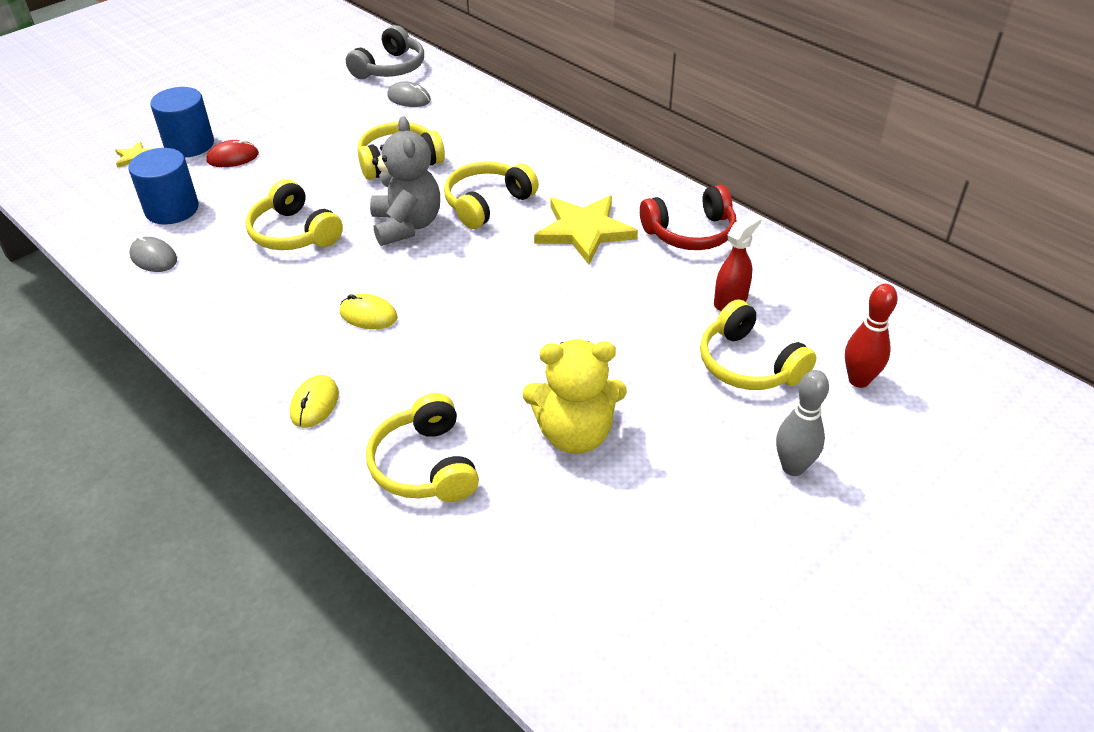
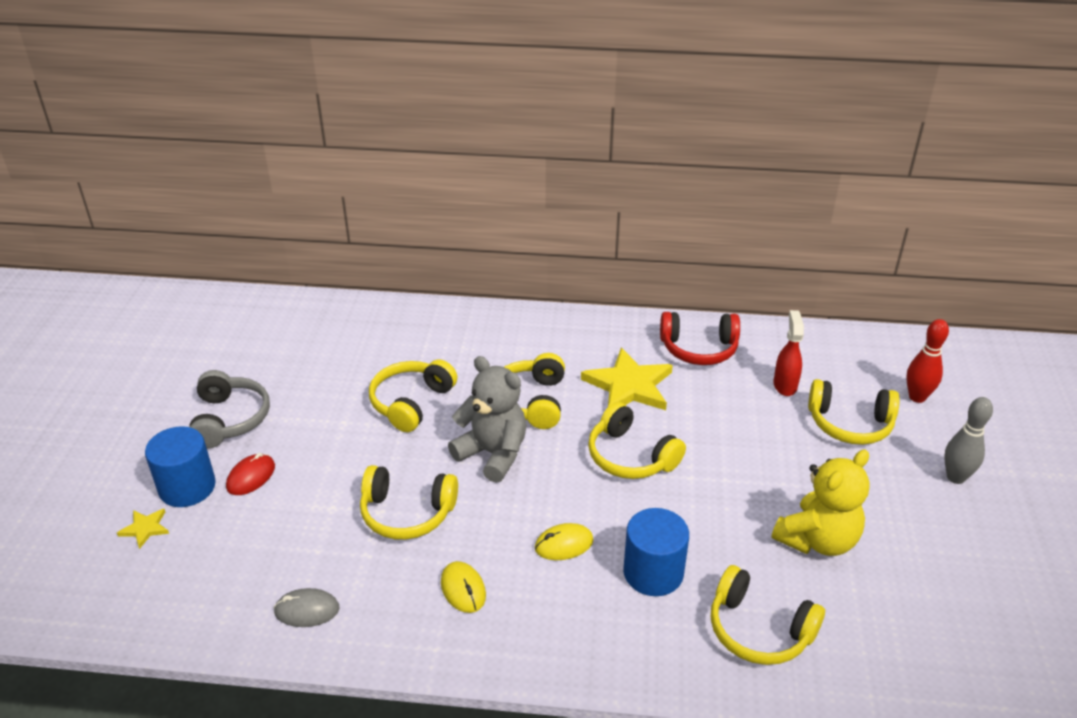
camera: 40 degrees left, 5 degrees down
blue cylinder [129,148,199,225] -> blue cylinder moved to [623,508,689,596]
yellow mouse [290,375,339,428] -> yellow mouse moved to [441,561,486,613]
grey headphones [346,25,424,79] -> grey headphones moved to [189,370,270,449]
grey mouse [387,81,431,107] -> none
red headphones [640,184,736,250] -> red headphones turned 60 degrees clockwise [660,312,740,365]
none -> yellow headphones [588,402,686,479]

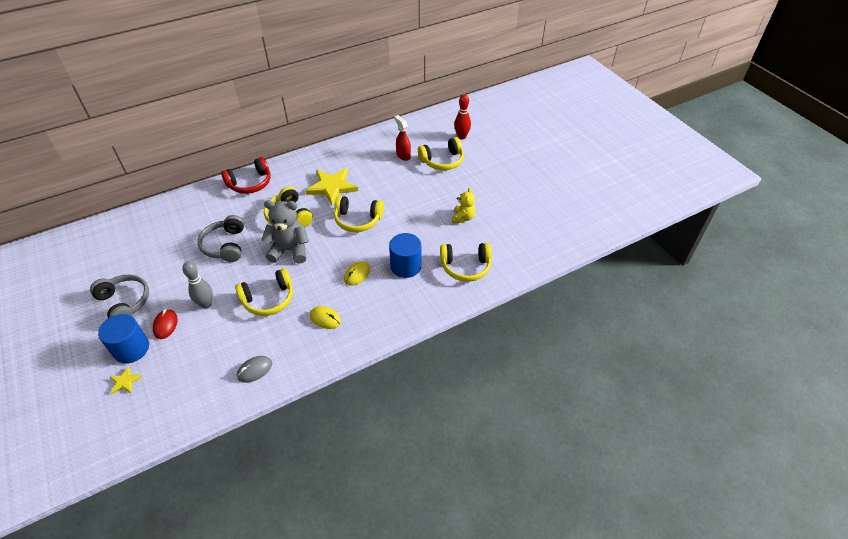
camera: 35 degrees left, 10 degrees up
yellow headphones [369,360,457,432] -> grey headphones [198,215,244,262]
red headphones [660,312,740,365] -> red headphones moved to [221,157,271,194]
yellow teddy bear [772,450,870,556] -> yellow teddy bear [452,188,476,223], size x0.60
grey bowling pin [944,397,993,484] -> grey bowling pin moved to [183,262,213,309]

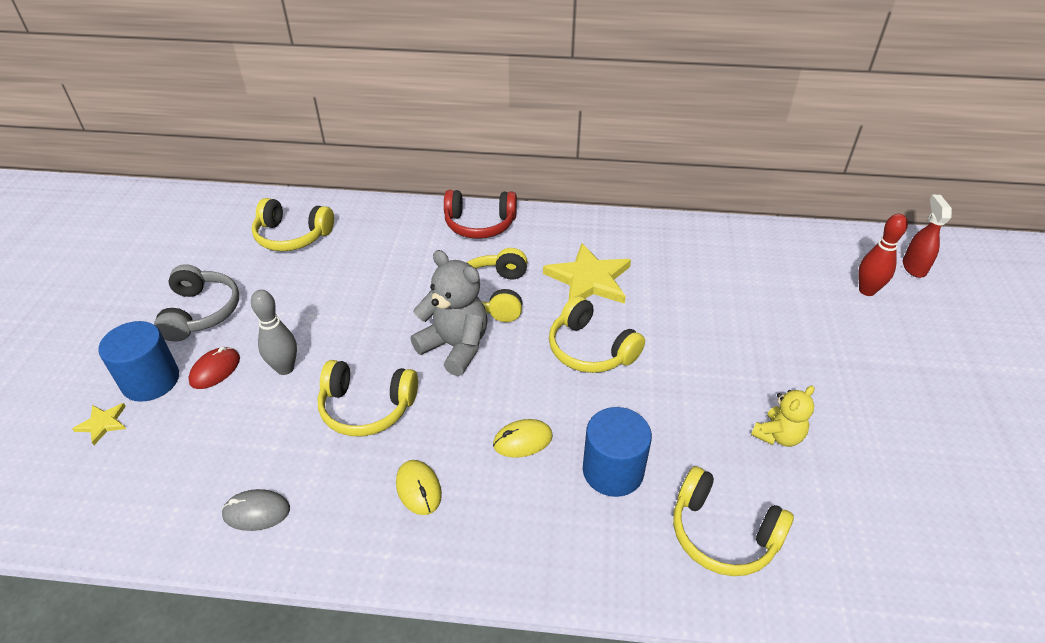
camera: 35 degrees right, 5 degrees down
grey headphones [198,215,244,262] -> none
red spray bottle [394,115,411,161] -> red spray bottle moved to [903,195,952,278]
yellow headphones [418,137,464,170] -> yellow headphones moved to [252,198,334,251]

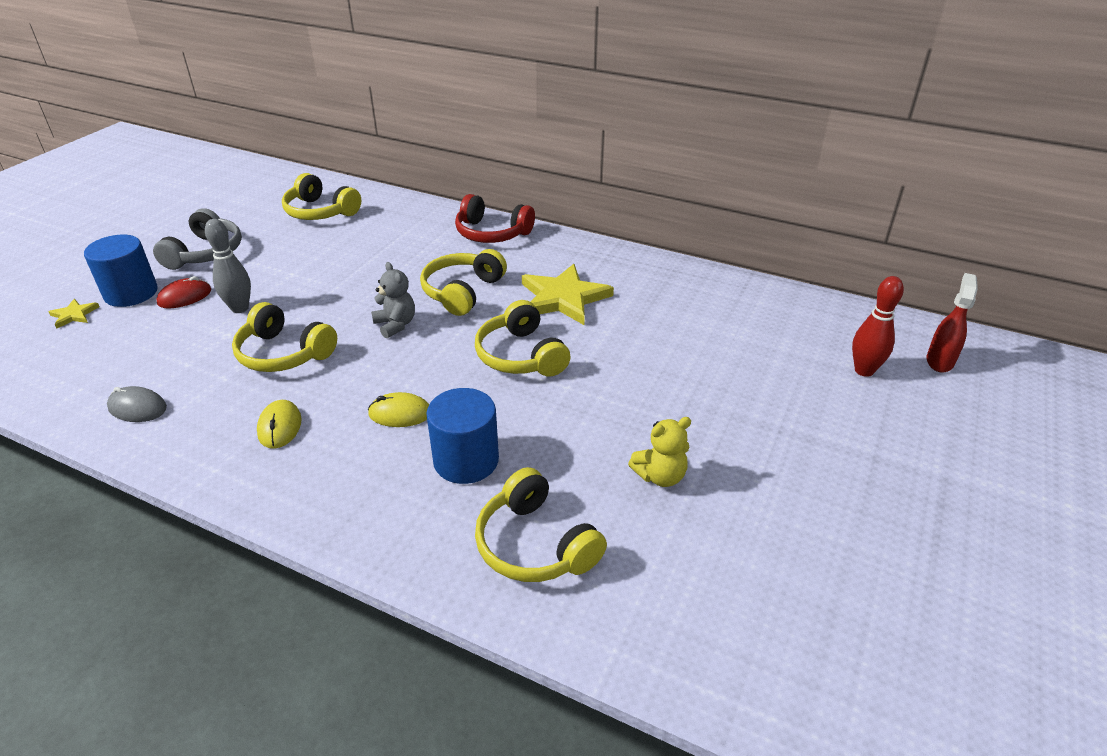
camera: 20 degrees right, 5 degrees down
grey teddy bear [410,250,488,376] -> grey teddy bear [371,262,415,338], size x0.60

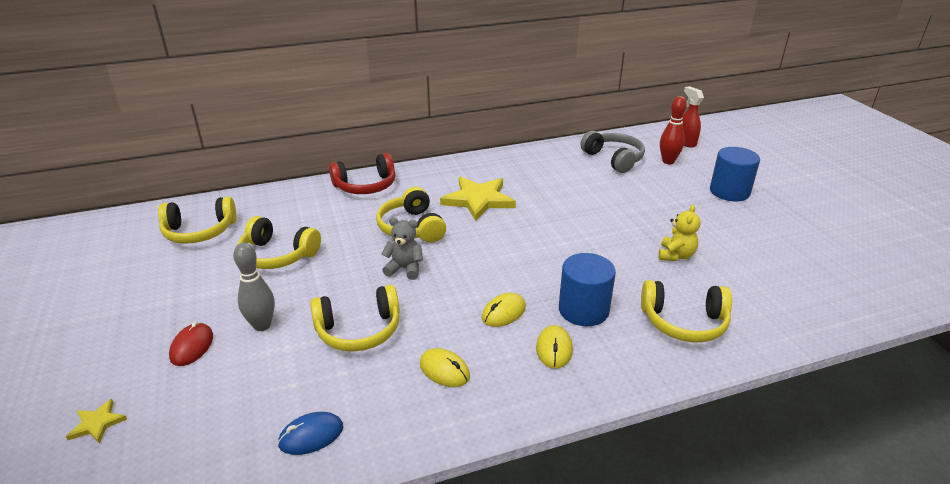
camera: 45 degrees left, 5 degrees down
blue cylinder [84,235,158,307] -> blue cylinder moved to [710,147,760,201]
grey mouse [107,386,167,422] -> blue mouse [277,412,343,455]
grey headphones [153,208,242,270] -> grey headphones moved to [580,131,645,173]
yellow headphones [475,300,570,377] -> yellow headphones moved to [237,216,321,269]
none -> yellow mouse [536,325,573,369]

